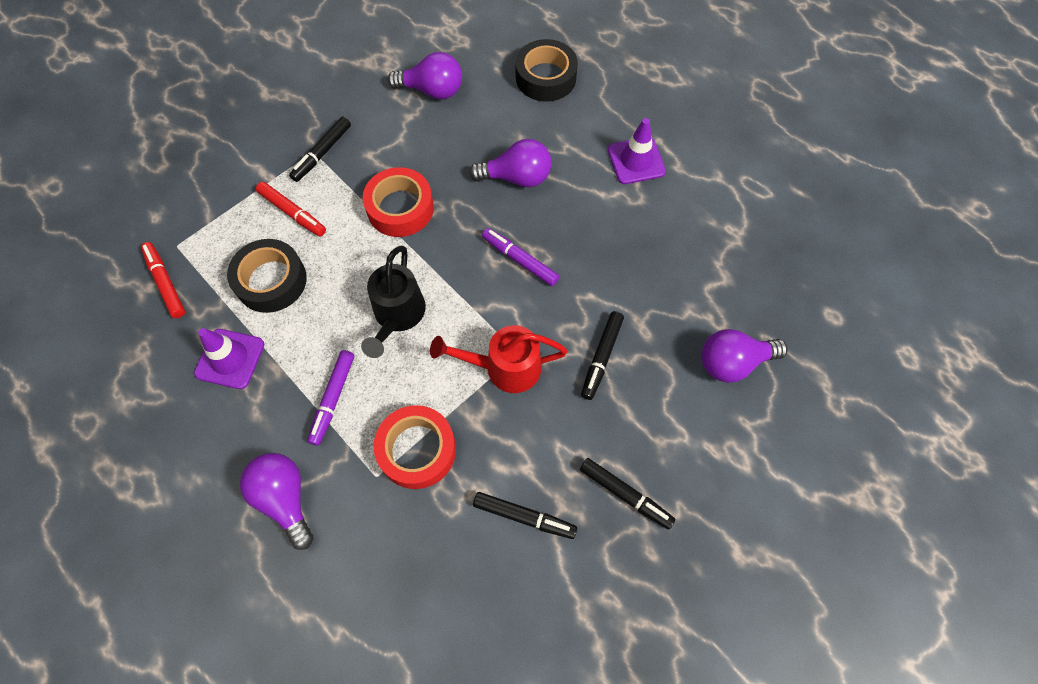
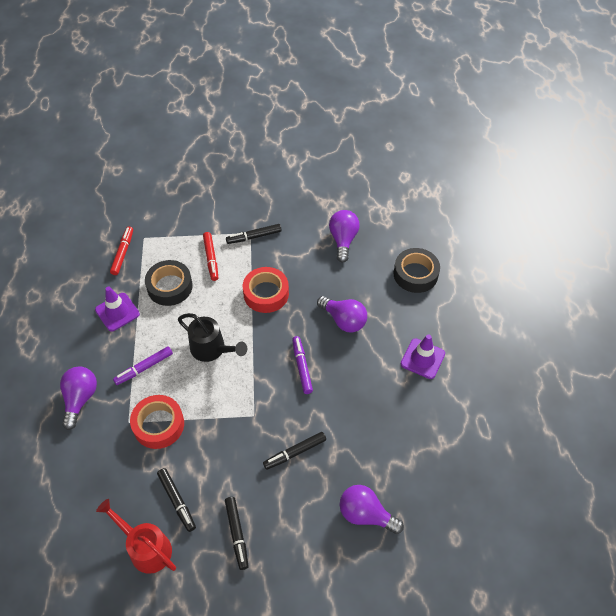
camera: 40 degrees right, 10 degrees down
black watering can [361,246,426,358] -> black watering can turned 105 degrees counterclockwise [178,313,247,362]
purple light bulb [388,52,462,99] -> purple light bulb turned 135 degrees counterclockwise [329,210,360,263]
red watering can [430,325,568,393] -> red watering can moved to [96,499,176,574]

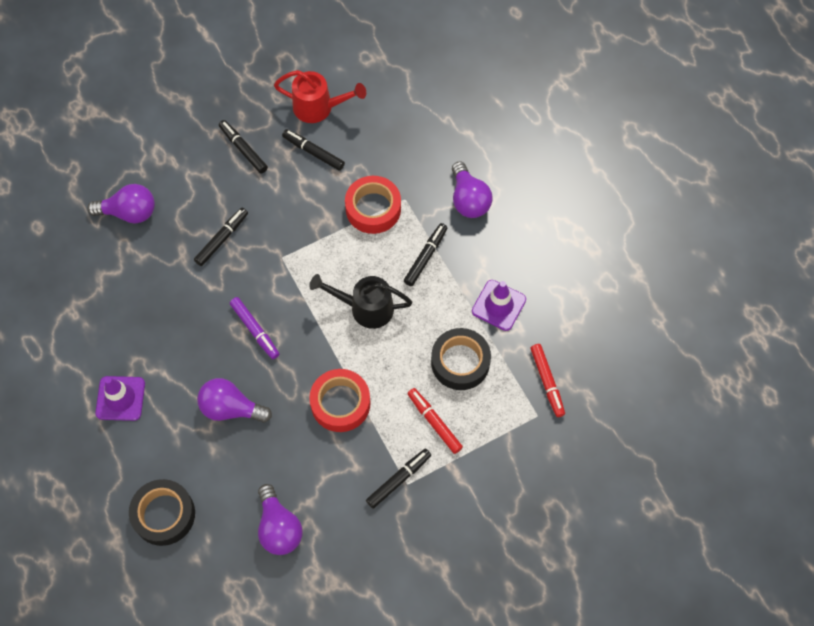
camera: 155 degrees right, 10 degrees up
purple marker [113,346,173,385] -> black marker [404,223,447,286]

